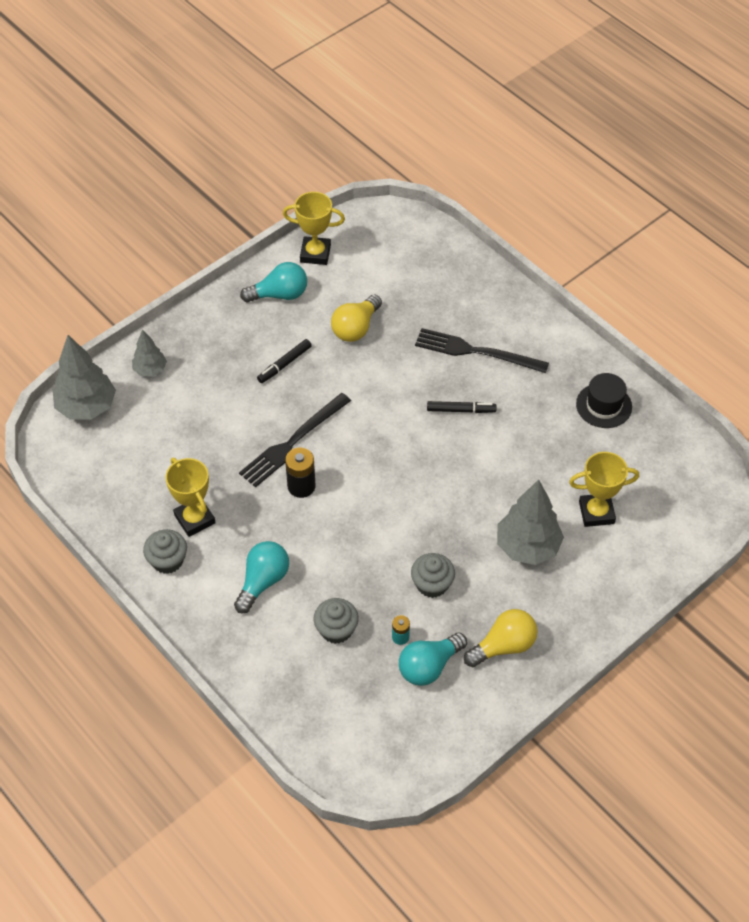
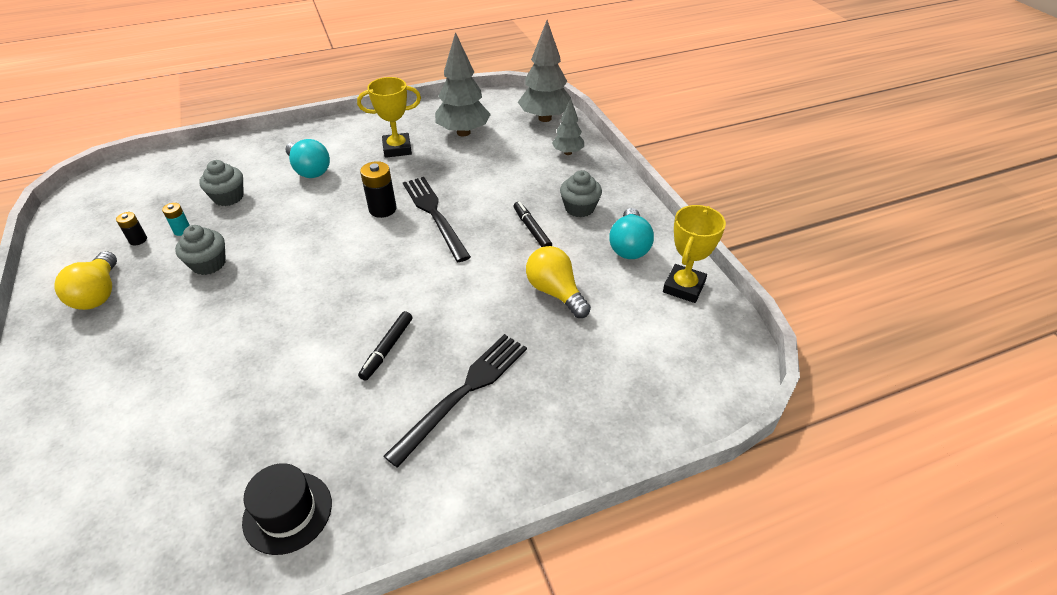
camera: 110 degrees right, 10 degrees down
grey cupcake [143,529,187,574] -> grey cupcake moved to [560,170,602,217]
turquoise light bulb [399,632,467,686] -> black battery [116,212,147,245]
grey tree [497,479,564,565] -> grey tree moved to [435,32,491,136]
yellow trophy [569,452,639,527] -> none

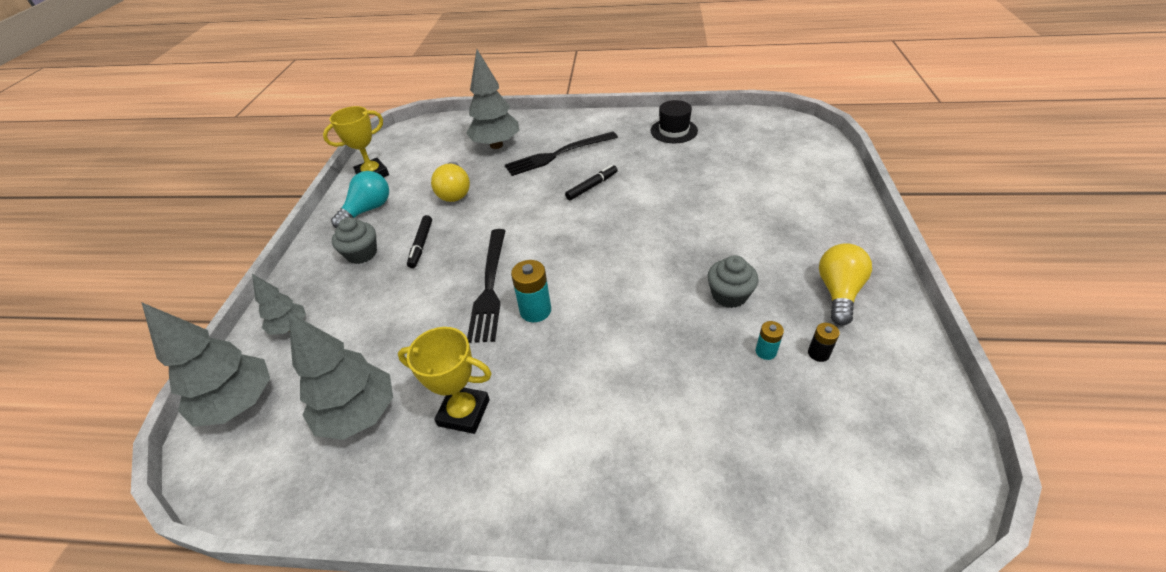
camera: 150 degrees left, 0 degrees up
grey cupcake [199,160,243,206] -> none
turquoise light bulb [285,139,330,178] -> none
black battery [360,161,396,218] -> turquoise battery [511,260,551,322]
none -> grey tree [466,49,519,149]

